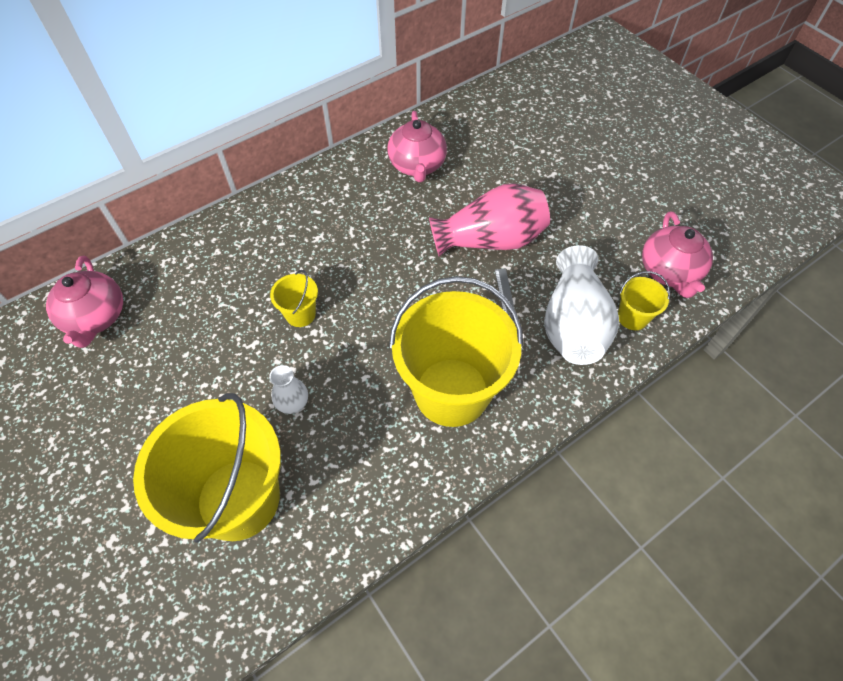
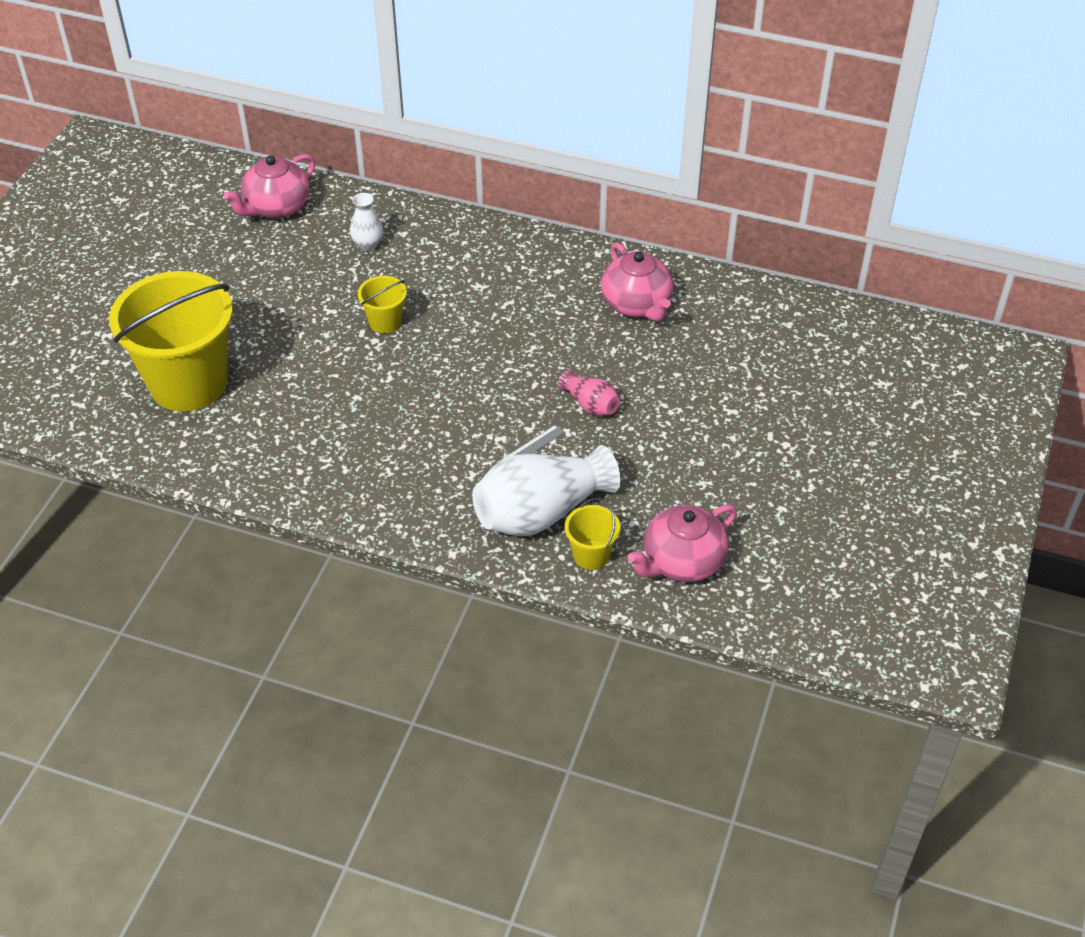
camera: 55 degrees right, 10 degrees down
white vase [269,365,308,414] -> white vase moved to [350,193,383,251]
pink teapot [387,111,447,182] -> pink teapot turned 75 degrees counterclockwise [601,242,673,321]
yellow bucket [389,276,523,427] -> none
pink vase [429,183,550,256] -> pink vase [558,370,620,416], size x0.48

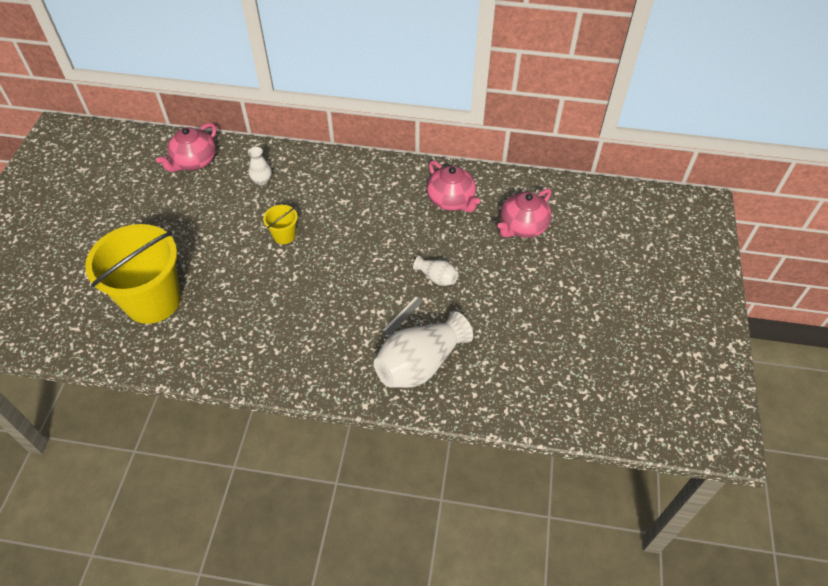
camera: 10 degrees left, 5 degrees up
pink vase [558,370,620,416] -> white vase [413,256,458,286]
yellow bucket [565,498,620,570] -> none
pink teapot [627,504,737,582] -> pink teapot moved to [498,189,552,238]

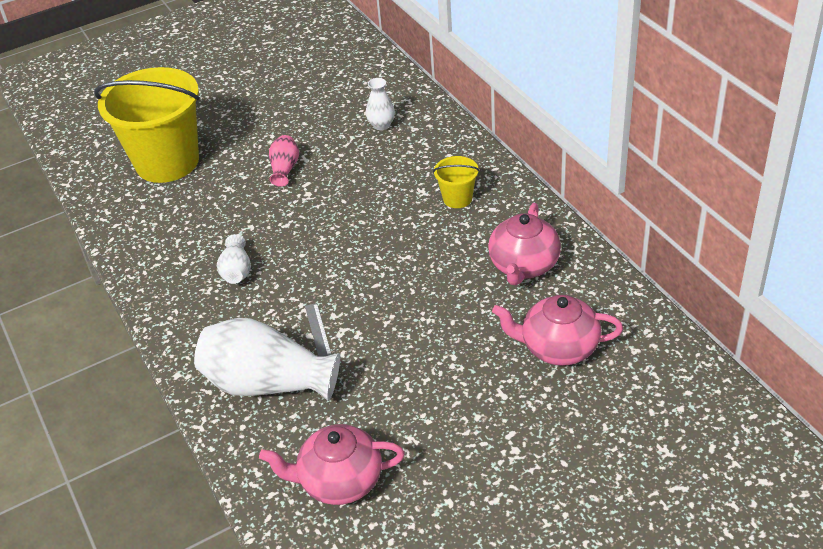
camera: 55 degrees right, 10 degrees down
pink teapot [156,123,216,172] -> pink teapot moved to [259,424,405,505]
yellow bucket [263,205,298,244] -> yellow bucket moved to [433,156,480,208]
grey ruler [382,296,424,336] -> grey ruler turned 75 degrees clockwise [305,303,332,357]
white vase [413,256,458,286] -> white vase moved to [217,234,251,284]
none -> pink vase [269,135,299,187]

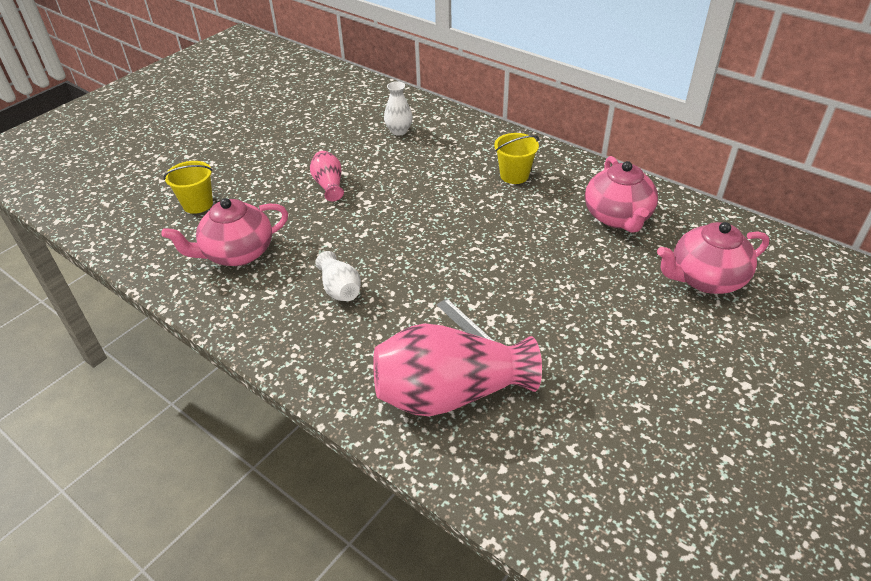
camera: 25 degrees left, 0 degrees up
yellow bucket [94,67,200,183] -> yellow bucket [163,161,213,214], size x0.43
white vase [194,318,340,401] -> pink vase [373,323,542,416]
pink teapot [259,424,405,505] -> pink teapot moved to [161,198,288,266]

